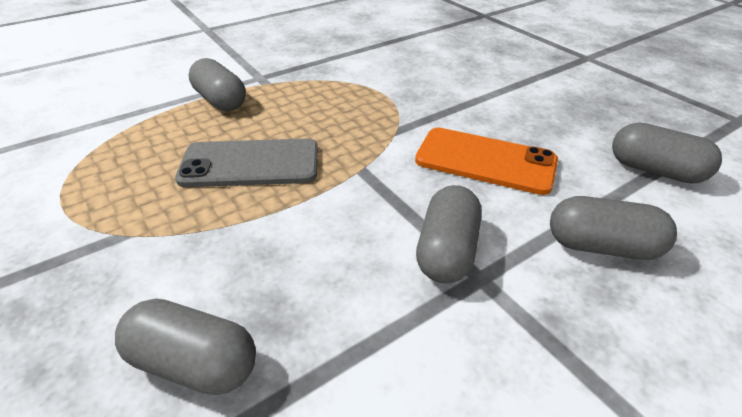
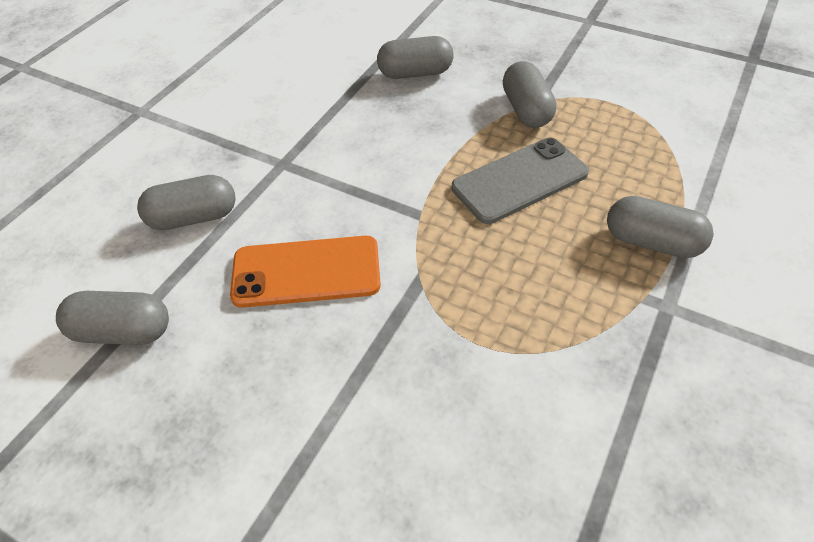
camera: 155 degrees right, 10 degrees up
grey capsule [416,185,482,283] -> grey capsule moved to [503,61,557,128]

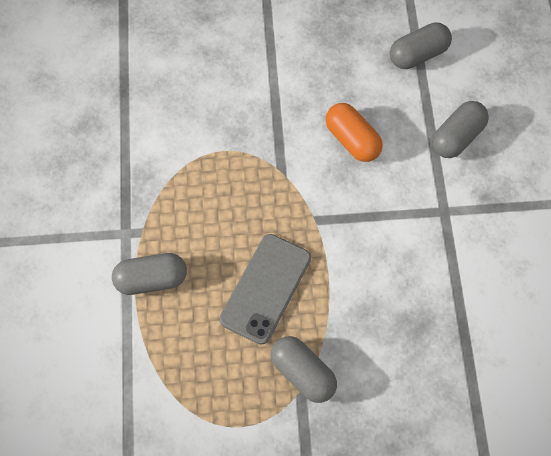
camera: 145 degrees right, 15 degrees up
orange phone [230,236,381,308] -> orange capsule [326,103,383,162]
grey capsule [377,36,454,79] -> none

